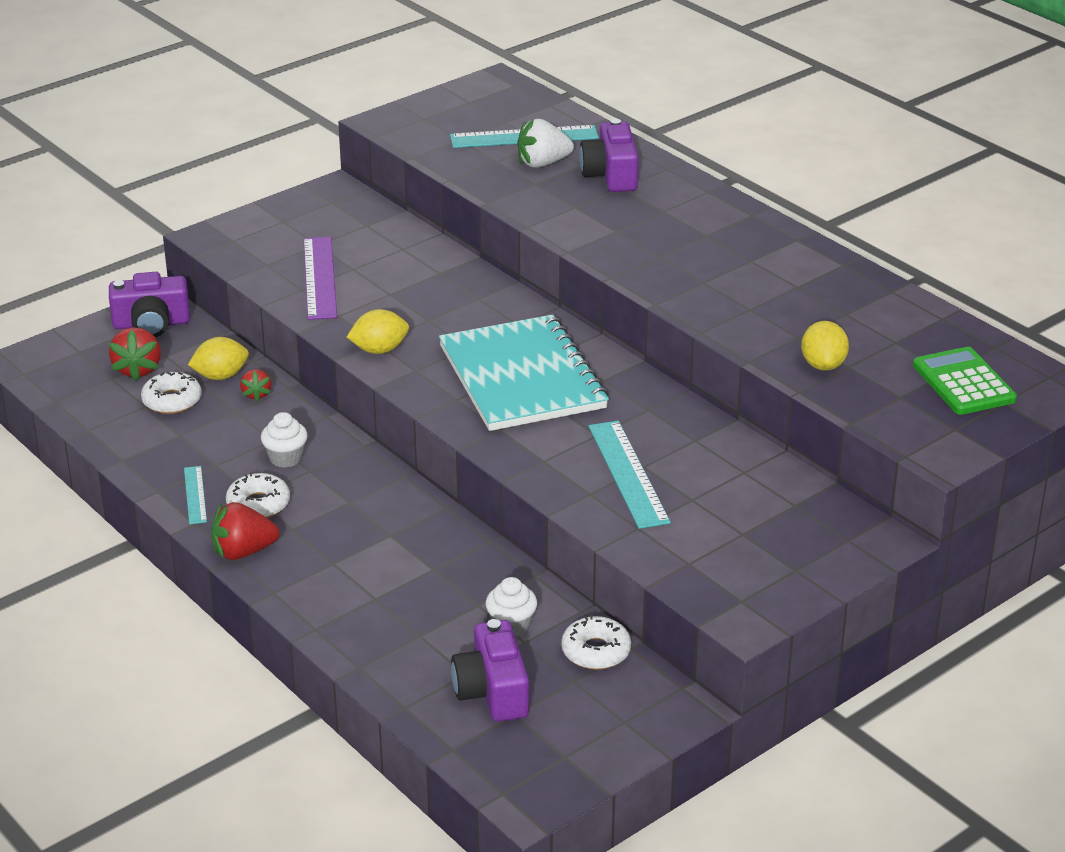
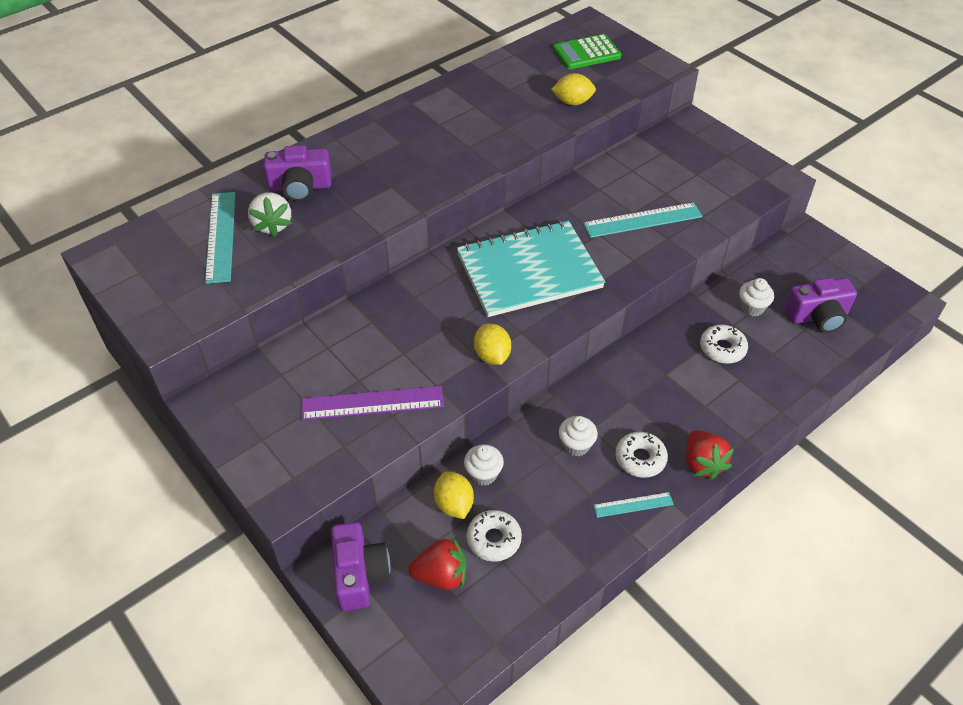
camera: 90 degrees left, 15 degrees up
red strawberry [240,369,271,402] -> white cupcake [464,444,504,486]
white donut [561,615,631,670] -> white donut moved to [700,325,748,364]

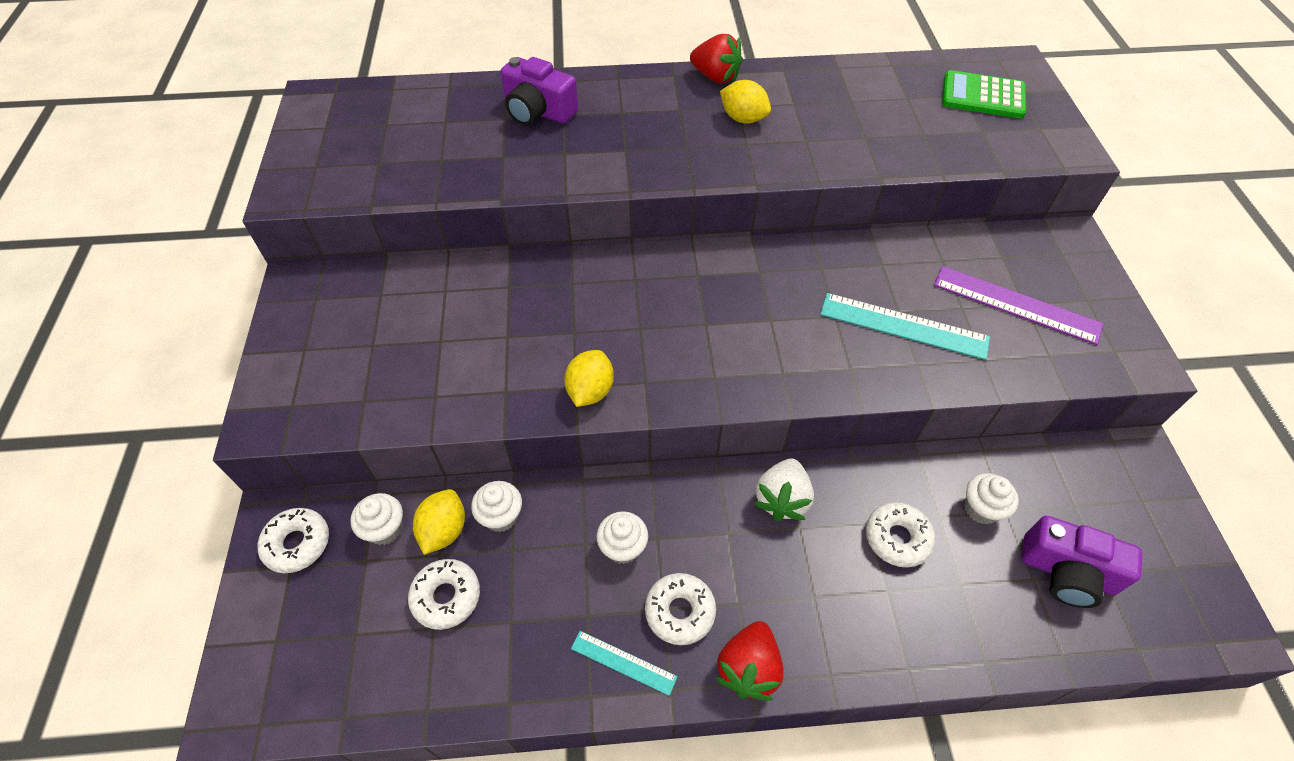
camera: 35 degrees right, 5 degrees up
turquoise ruler [205,192,236,284] -> none
white strawberry [248,192,292,237] -> white strawberry moved to [754,458,814,521]
purple ruler [301,386,444,420] -> purple ruler moved to [934,266,1103,345]
purple camera [331,522,391,611] -> white donut [258,508,329,573]
red strawberry [408,536,467,590] -> red strawberry moved to [690,34,743,83]
turquoise notebook [457,221,605,317] -> none
yellow lemon [551,73,596,105] -> yellow lemon moved to [720,80,771,123]
none -> white cupcake [350,493,403,545]

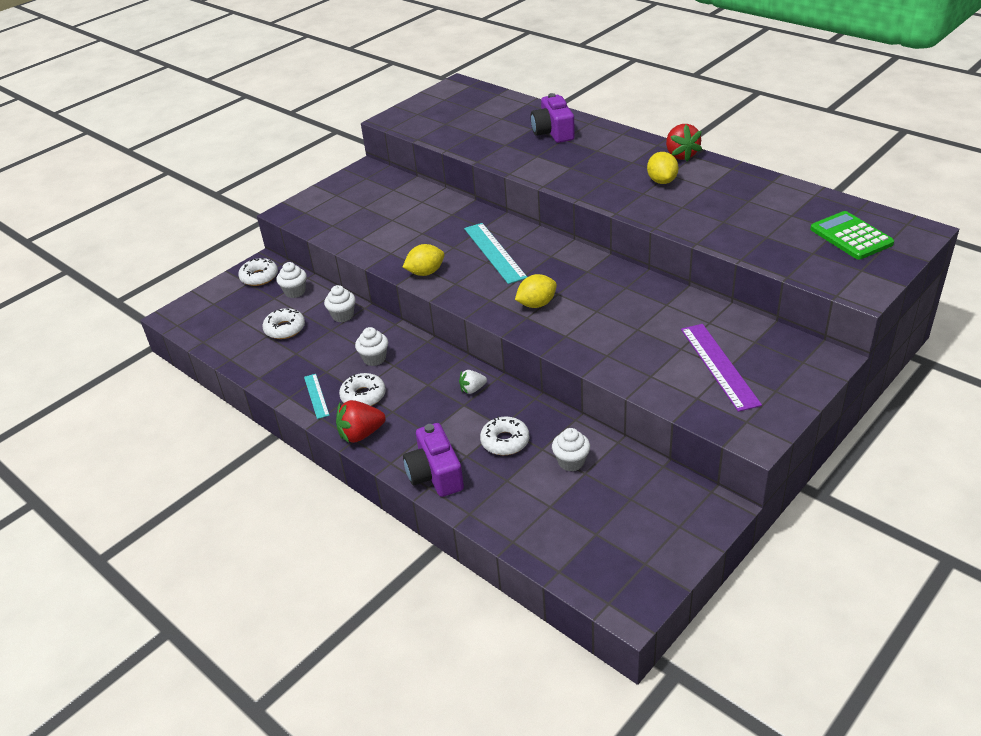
camera: 50 degrees right, 15 degrees down
yellow lemon [413,489,465,555] -> yellow lemon moved to [515,274,557,308]
white strawberry [754,458,814,521] -> white strawberry [459,370,487,394], size x0.60
turquoise ruler [820,293,990,360] -> turquoise ruler moved to [464,223,527,284]
purple camera [1021,516,1142,608] -> purple camera moved to [403,423,464,497]

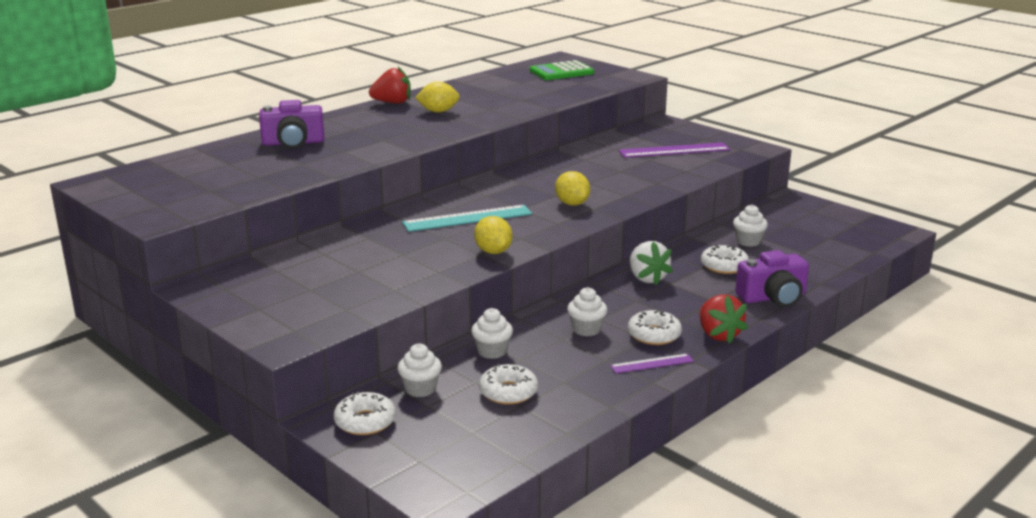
camera: 90 degrees left, 15 degrees down
turquoise ruler [304,374,330,419] -> purple ruler [610,354,694,373]
white strawberry [459,370,487,394] -> white strawberry [630,241,673,285], size x1.68

